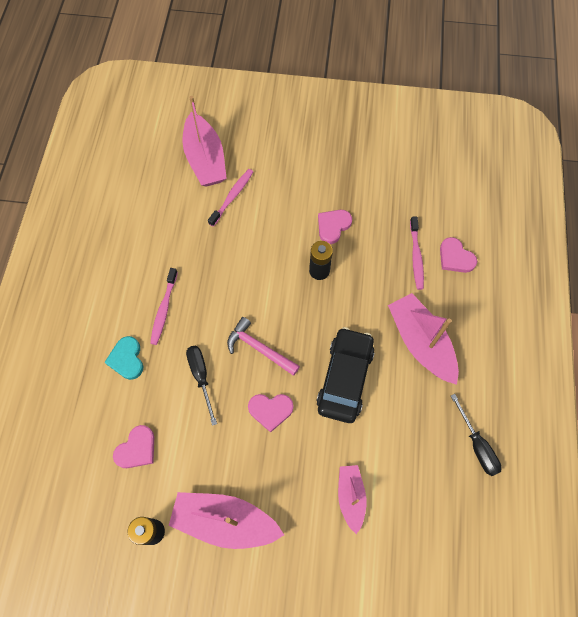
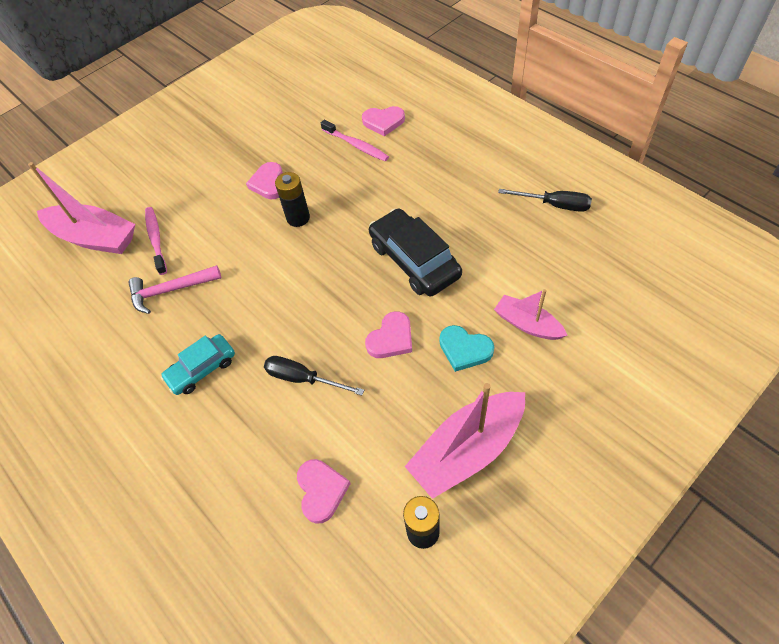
camera: 45 degrees left, 10 degrees down
turquoise heart [104,336,143,380] -> turquoise heart moved to [439,325,494,372]
pink toothbrush [150,268,178,345] -> turquoise car [161,334,235,395]
pink hammer [227,317,300,376] -> pink hammer moved to [128,265,221,314]
pink boat [388,293,459,385] -> none

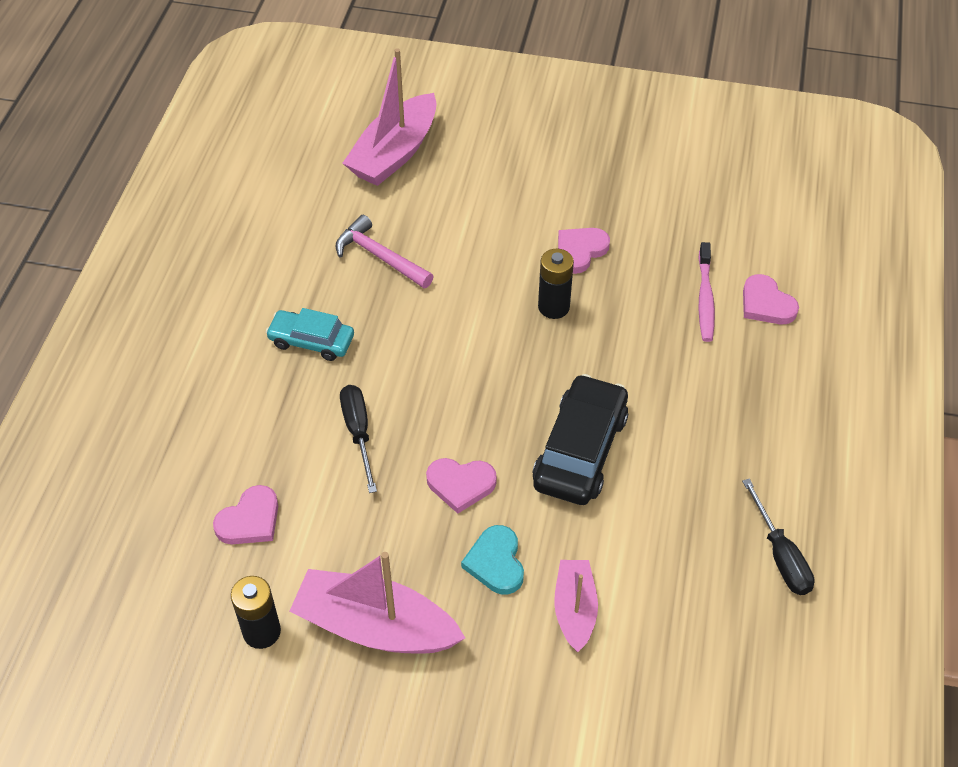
camera: 50 degrees right, 5 degrees down
pink boat [28,162,135,254] -> pink boat turned 45 degrees clockwise [342,48,437,186]
pink toothbrush [145,207,167,275] -> none

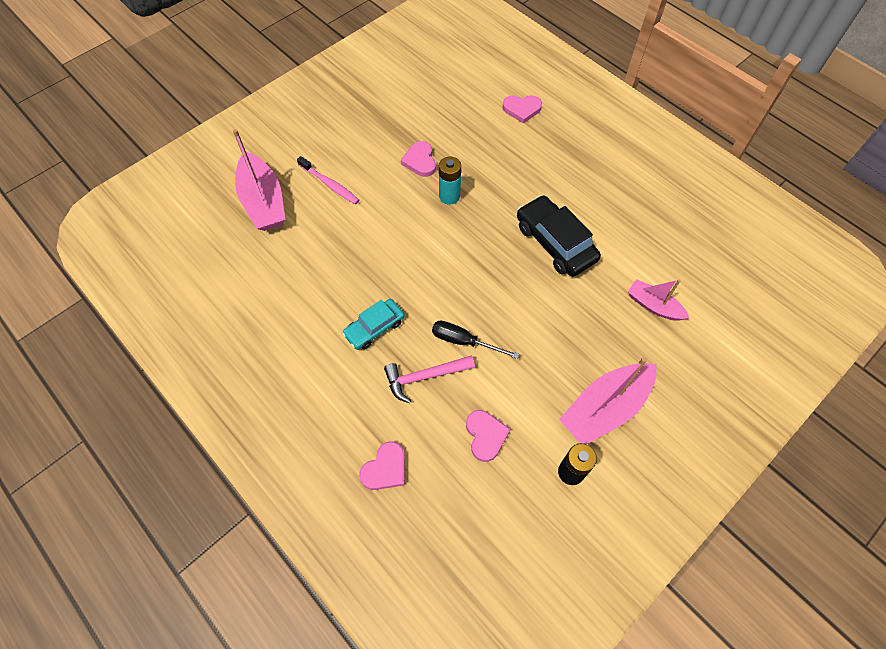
camera: 55 degrees left, 10 degrees up
pink hammer [336,215,434,288] -> pink hammer moved to [384,355,475,403]
pink heart [426,458,497,514] -> pink heart moved to [359,441,405,490]
turquoise heart [461,525,524,595] -> none
black battery [538,249,574,319] -> turquoise battery [439,157,461,205]
pink toothbrush [698,242,715,342] -> pink toothbrush moved to [297,156,359,205]
black screwdriver [742,479,815,595] -> none

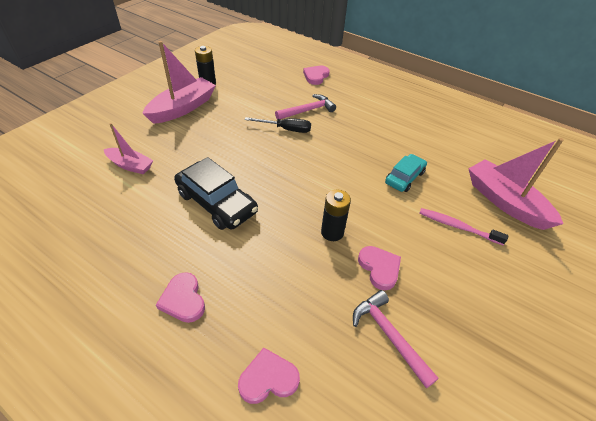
camera: 165 degrees right, 15 degrees down
turquoise car [342,299,405,350] -> turquoise car moved to [385,154,427,192]
turquoise battery [439,157,461,205] -> black battery [321,190,351,241]
pink heart [466,410,510,462] -> pink heart moved to [156,272,205,323]
none -> pink hammer [353,290,439,388]

